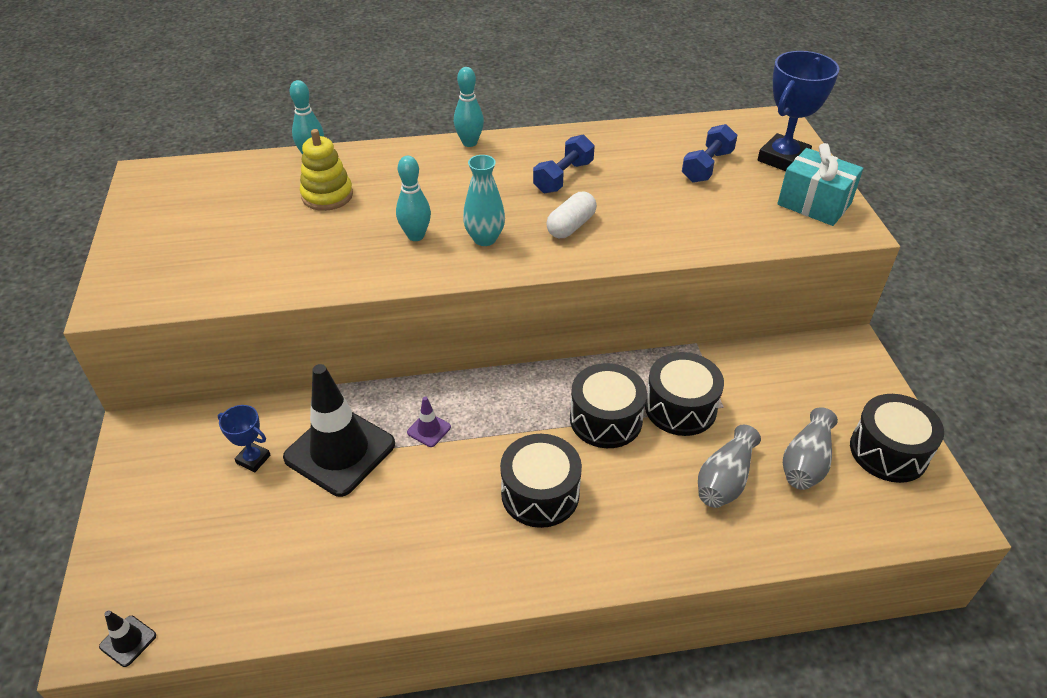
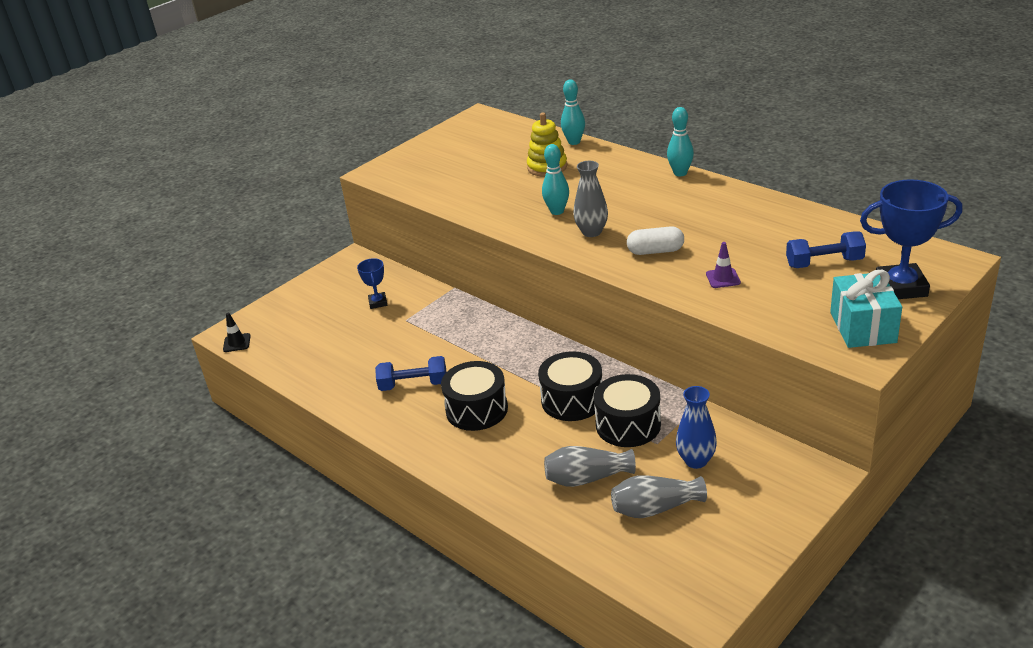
camera: 55 degrees right, 10 degrees down
black traffic cone [283,364,395,497] -> none
purple traffic cone [407,397,451,447] -> purple traffic cone moved to [706,242,741,288]
turquoise vase [463,155,505,246] -> grey vase [573,161,608,237]
blue dumbbell [533,135,595,193] -> blue dumbbell moved to [375,356,446,391]
black drum [850,394,944,483] -> none
none -> blue vase [676,386,717,469]

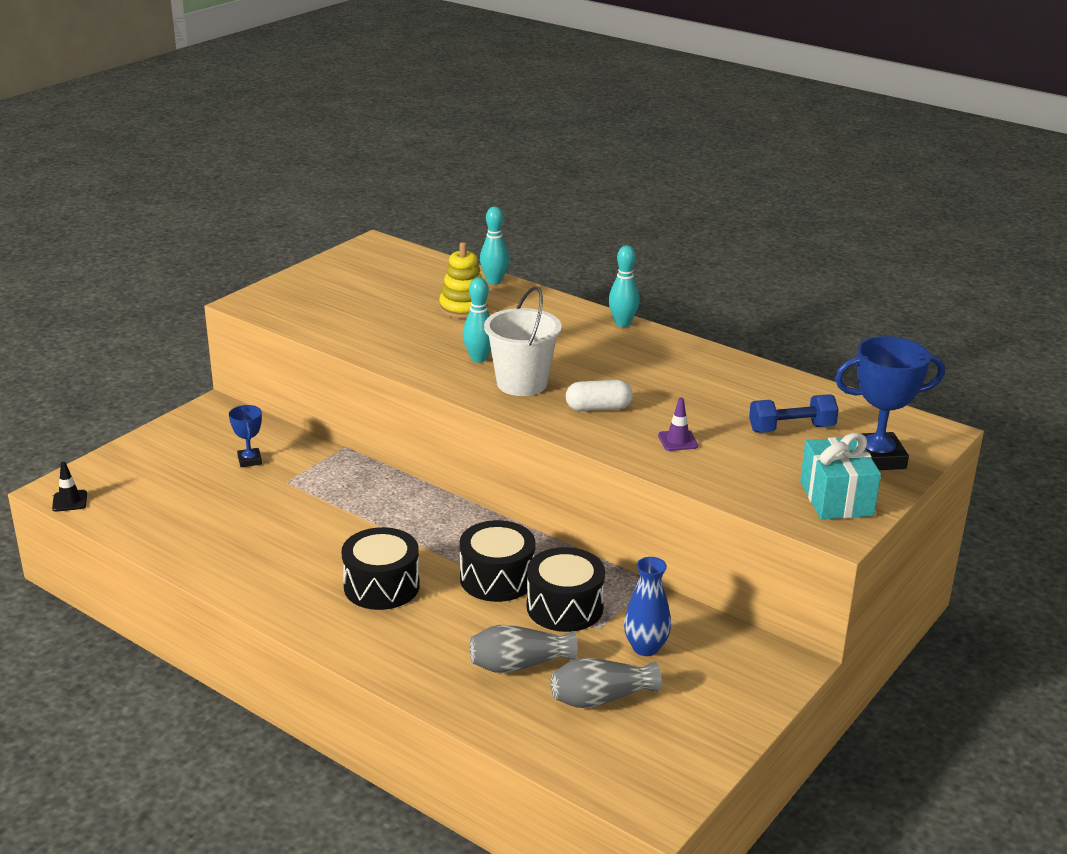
camera: 10 degrees left, 5 degrees down
blue dumbbell [375,356,446,391] -> none
grey vase [573,161,608,237] -> white bucket [484,286,562,396]

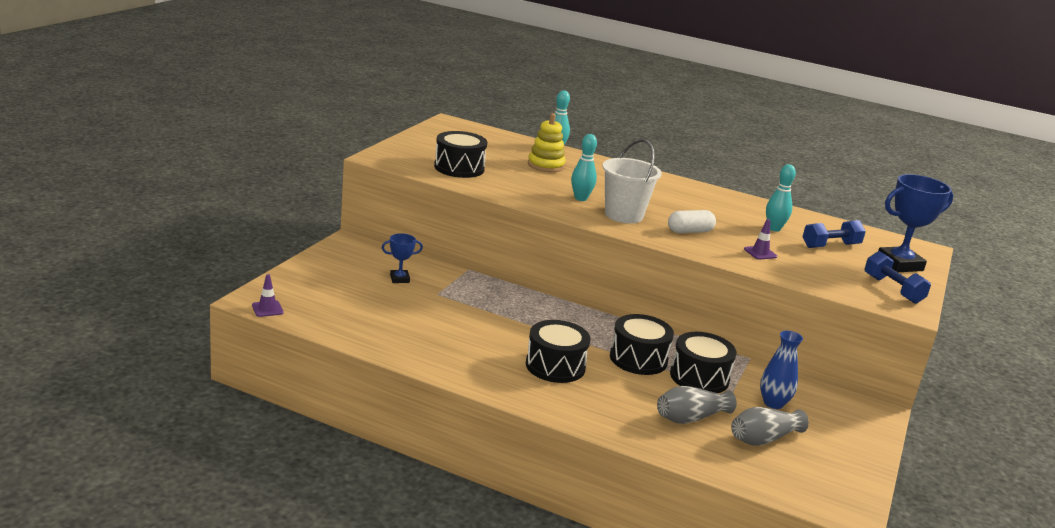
camera: 15 degrees left, 5 degrees down
black traffic cone [52,461,87,512] -> purple traffic cone [252,274,283,317]
blue trophy [229,405,262,467] -> blue trophy turned 75 degrees counterclockwise [382,233,423,283]
turquoise bowling pin [608,245,640,327] -> turquoise bowling pin moved to [766,164,796,232]
turquoise gift [800,433,881,519] -> blue dumbbell [865,251,931,304]
none -> black drum [434,131,487,178]

